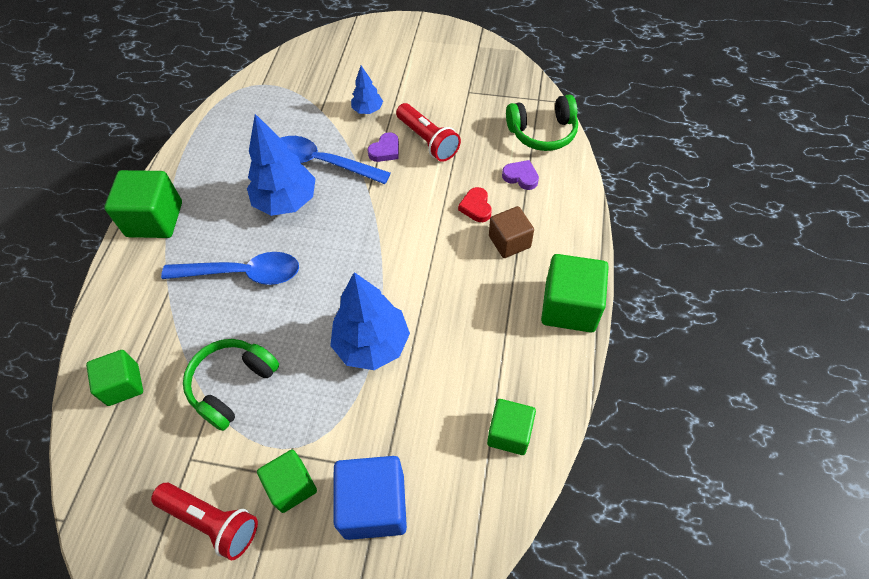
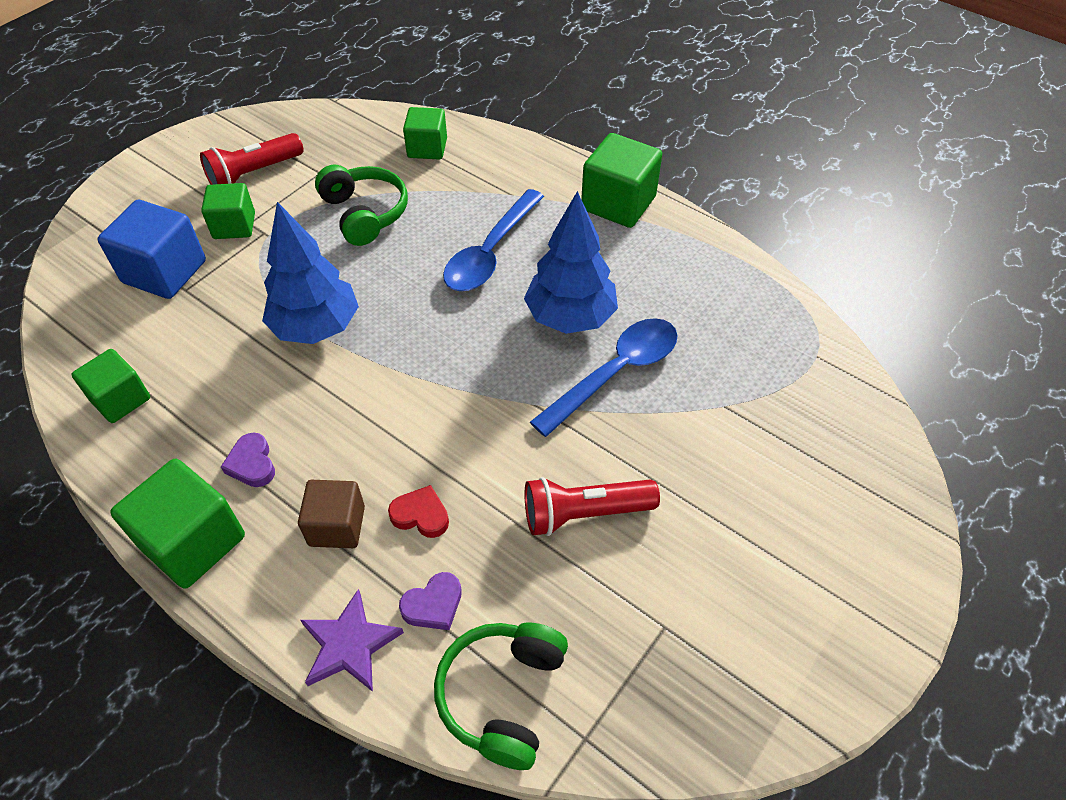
camera: 115 degrees right, 5 degrees down
blue tree [351,66,383,114] -> none
purple heart [367,132,399,162] -> purple heart moved to [221,432,275,487]
none -> purple star [300,589,404,692]

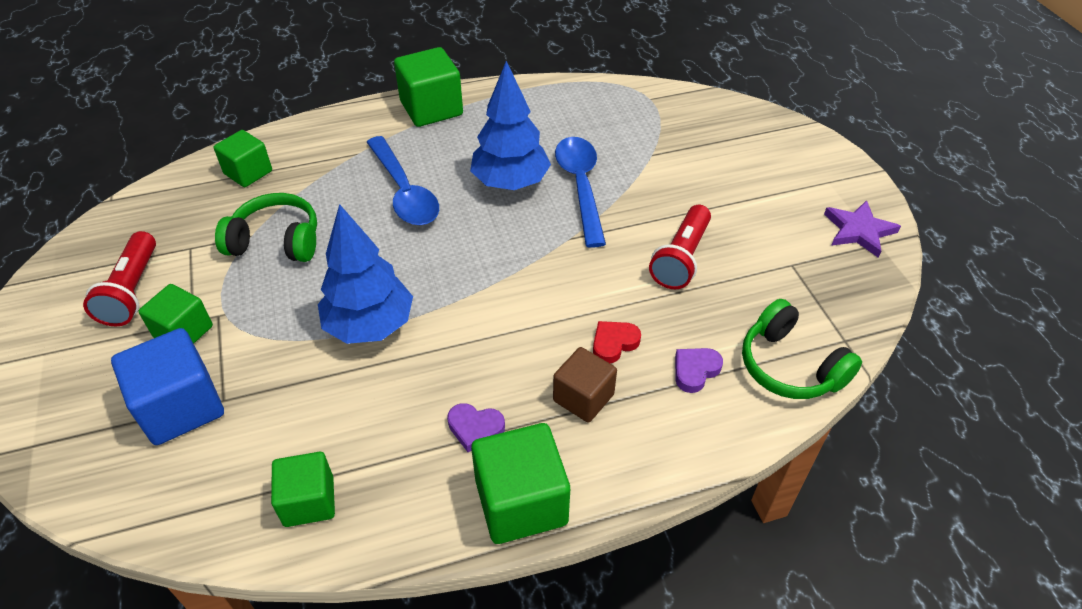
camera: 55 degrees left, 5 degrees down
purple star [300,589,404,692] -> purple star moved to [824,200,901,258]
purple heart [399,572,462,630] -> purple heart turned 135 degrees counterclockwise [675,348,723,393]

